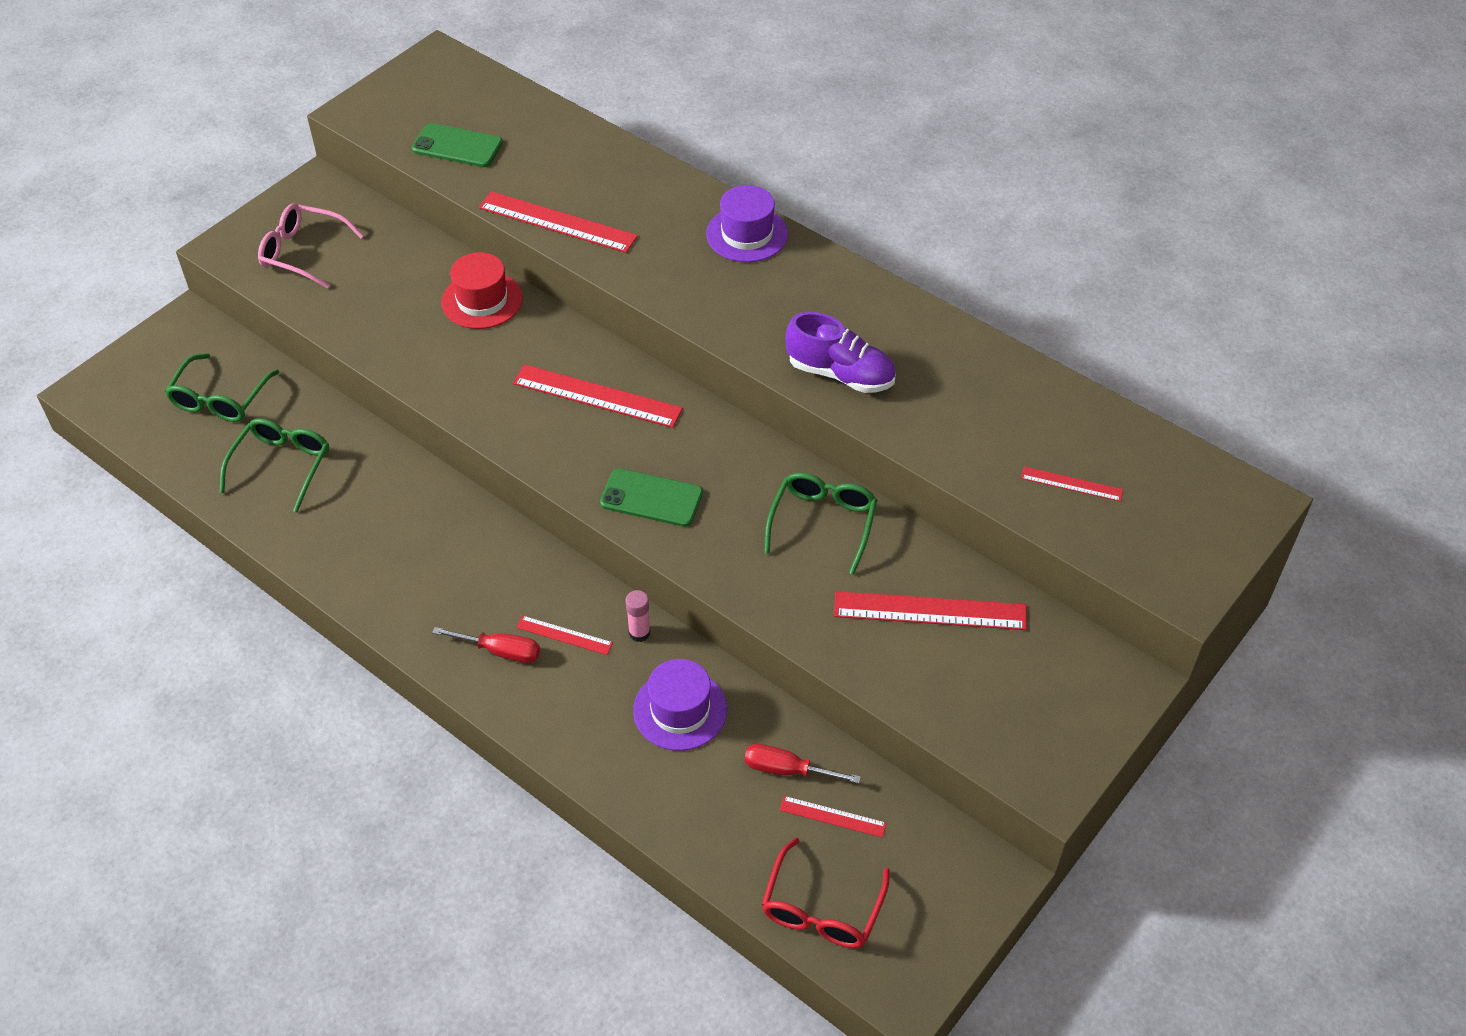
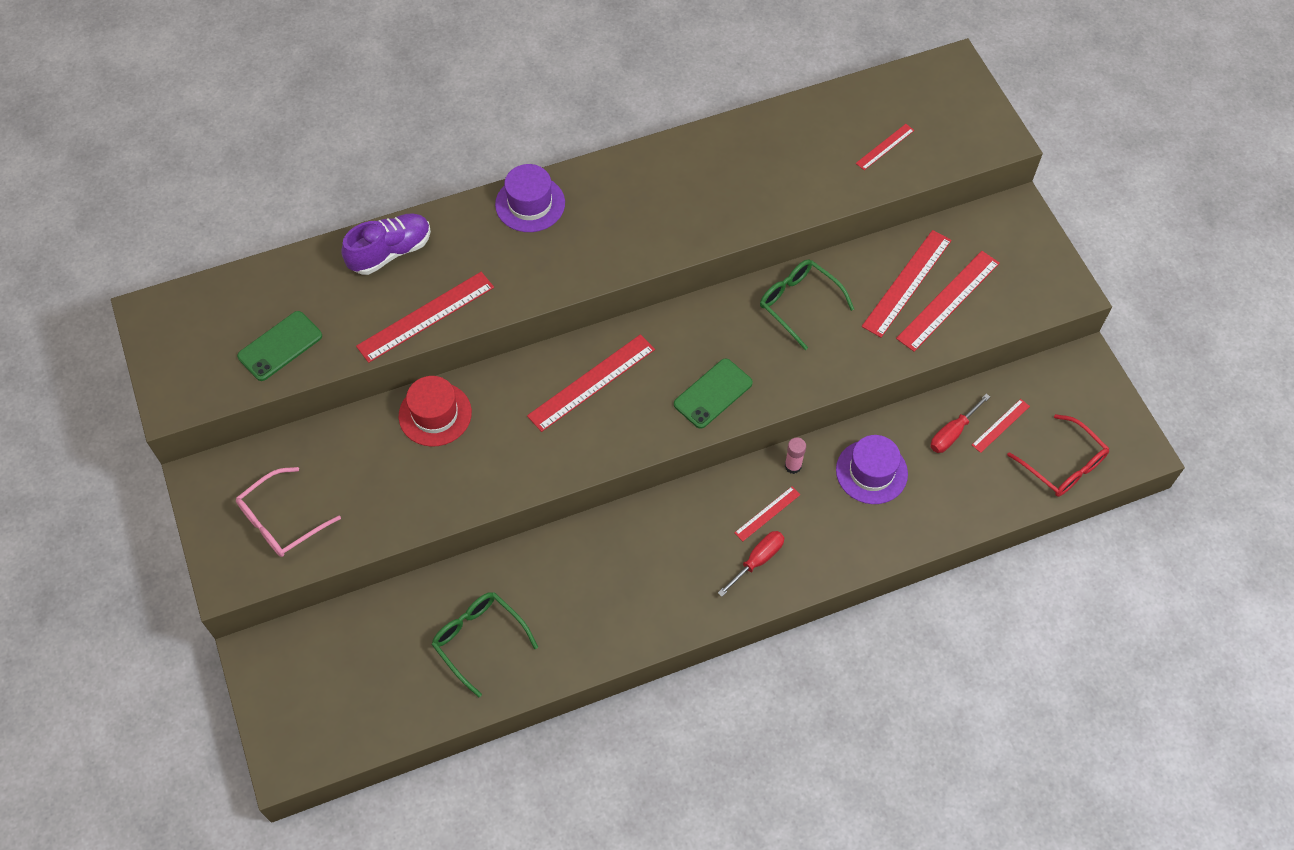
camera: 60 degrees left, 10 degrees up
green glasses [165,353,279,422] -> none
purple shoe [785,312,896,393] -> purple shoe moved to [341,213,431,275]
none -> red ruler [896,251,1000,352]

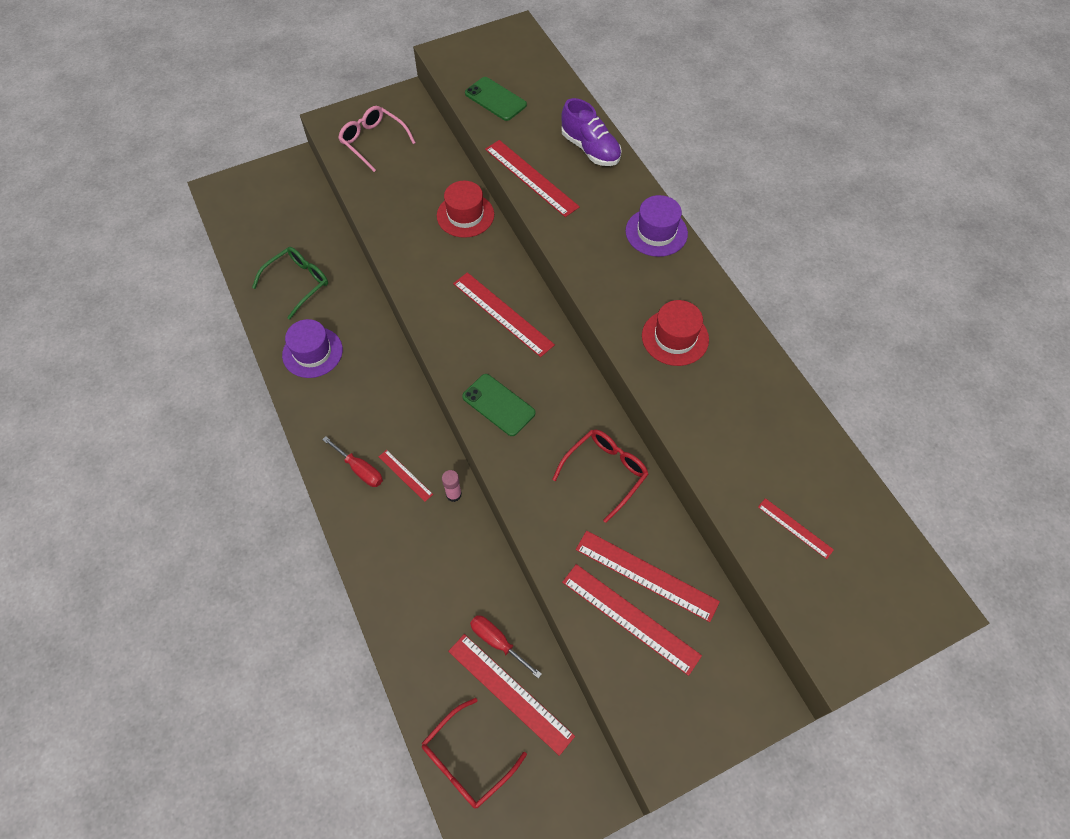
camera: 85 degrees right, 0 degrees up
green glasses [760,260,854,350] -> red glasses [552,429,649,523]
purple hat [836,435,908,504] -> purple hat moved to [282,319,343,378]
red ruler [972,399,1030,453] -> red ruler [448,634,575,756], size x1.88
none -> red hat [642,300,709,366]

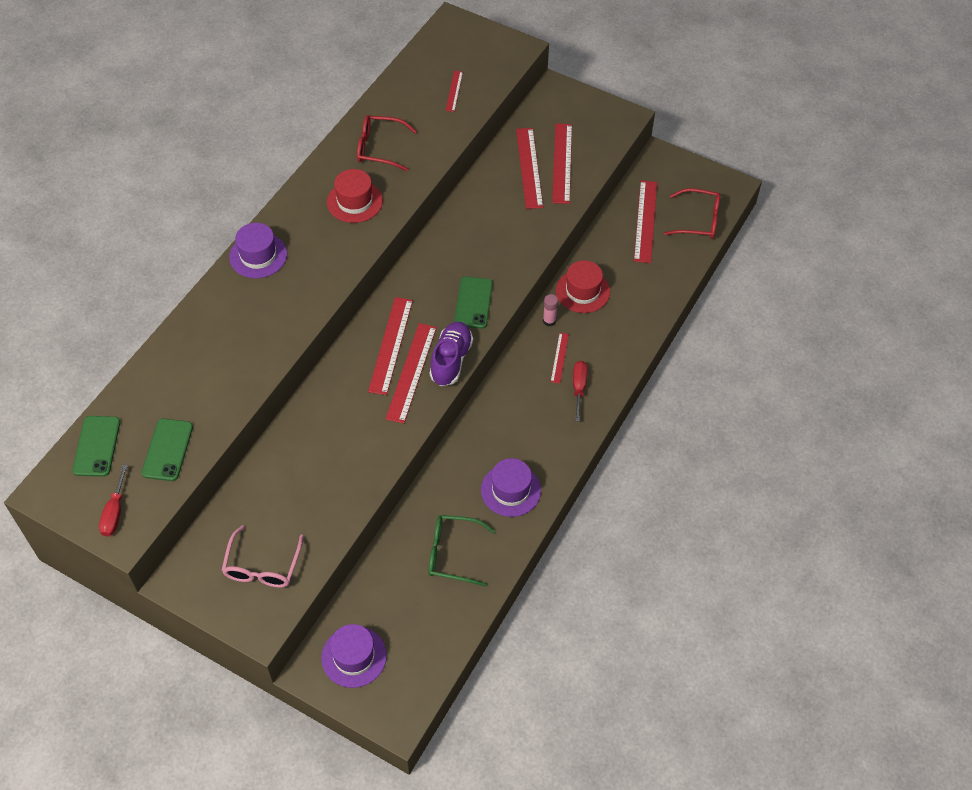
camera: 125 degrees left, 5 degrees down
red hat [437,181,494,238] -> red hat moved to [556,260,610,313]
red screwdriver [470,615,542,678] -> red screwdriver moved to [99,465,128,537]
red ruler [485,140,580,217] -> red ruler moved to [386,323,437,424]
red glasses [552,429,649,523] -> red glasses moved to [357,115,417,171]
purple shoe [561,98,622,166] -> purple shoe moved to [430,322,473,386]
none -> green phone [72,416,120,477]
none -> purple hat [321,624,387,688]

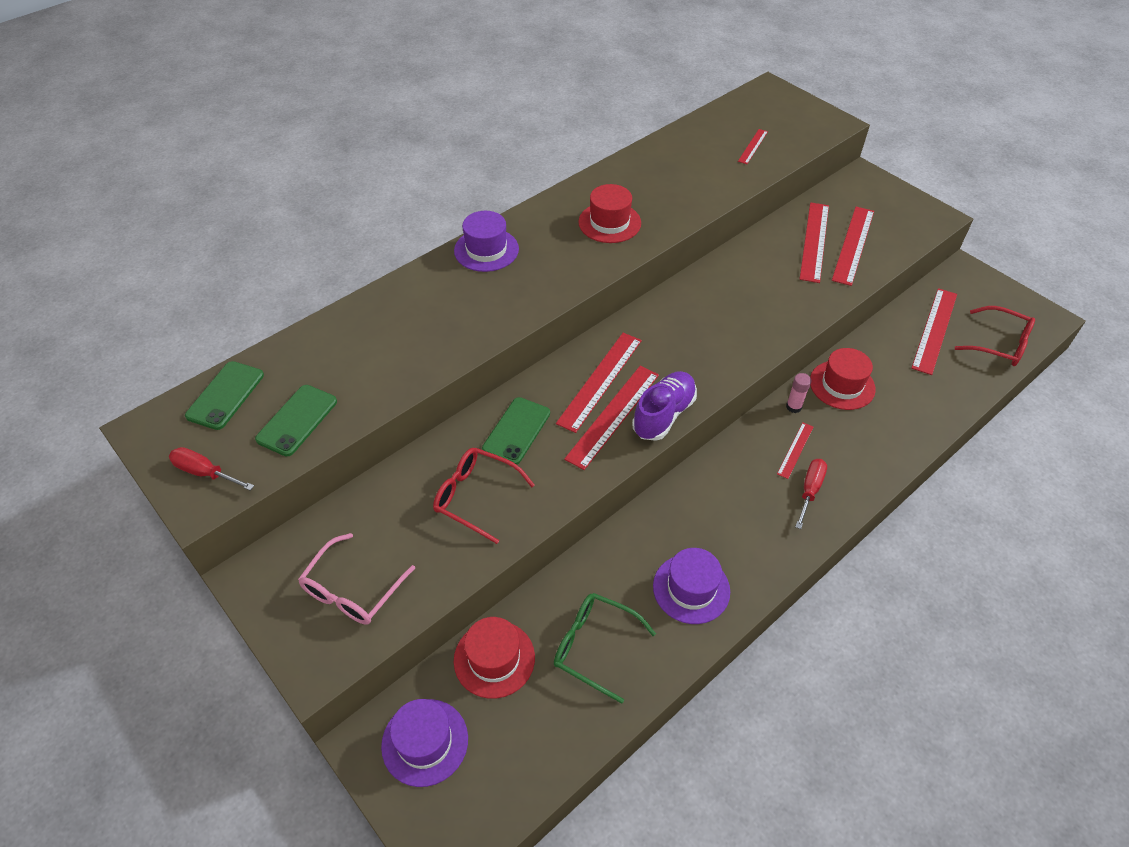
camera: 20 degrees right, 5 degrees down
red screwdriver [99,465,128,537] -> red screwdriver turned 90 degrees clockwise [169,447,254,491]
red glasses [357,115,417,171] -> red glasses moved to [433,448,535,544]
green phone [454,277,493,329] -> green phone moved to [482,397,550,465]
none -> red hat [454,617,535,699]

